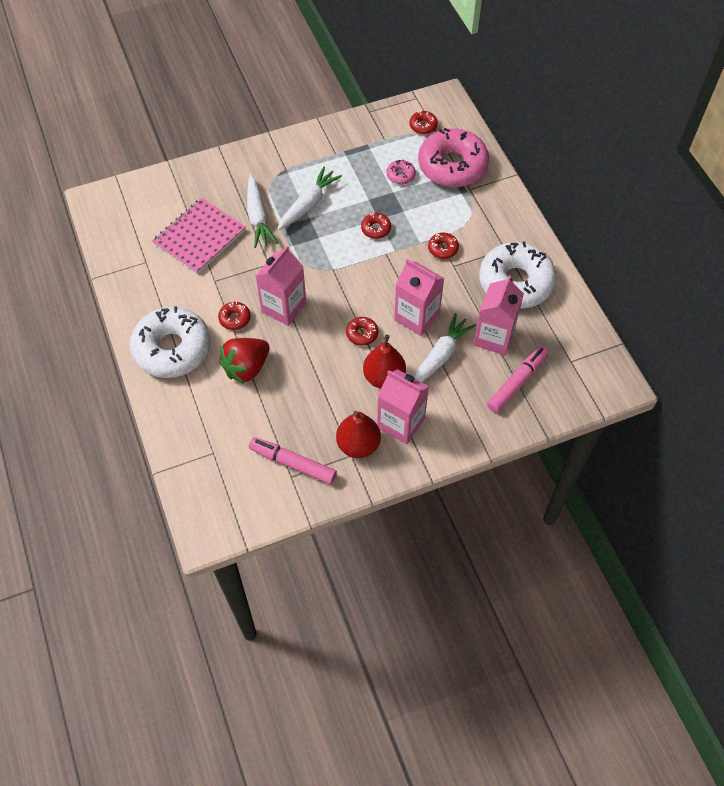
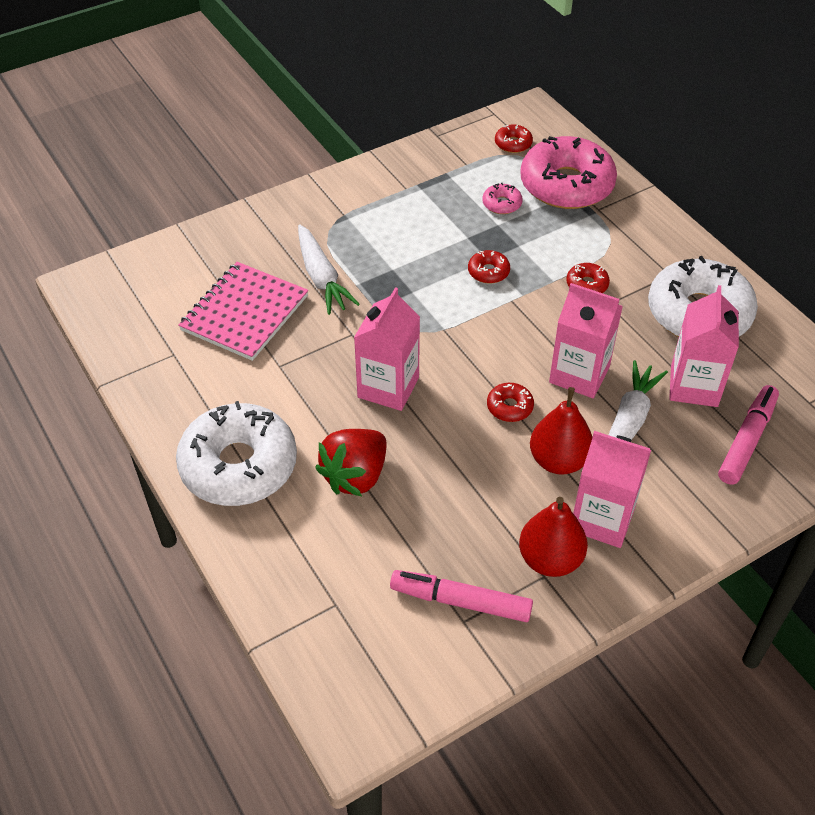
camera: 10 degrees left, 10 degrees down
red donut [218,301,251,330] -> none
white carrot [277,166,342,230] -> none

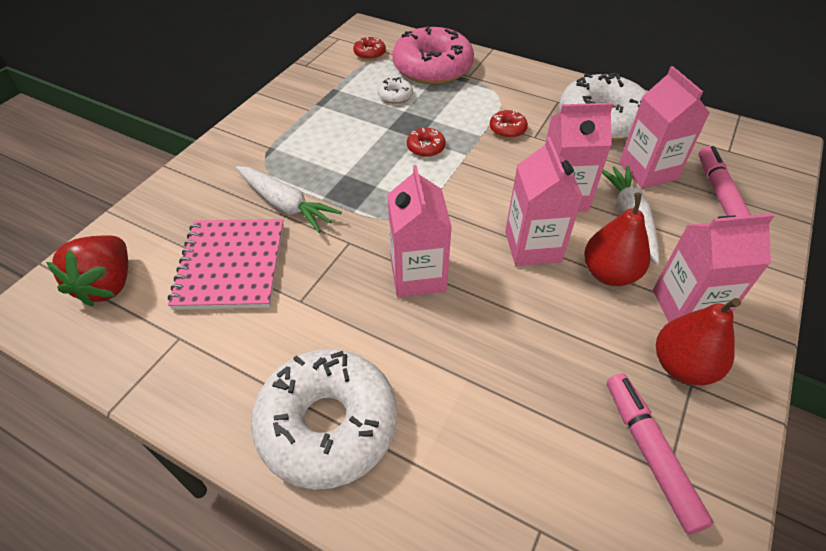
camera: 30 degrees left, 0 degrees up
red strawberry [315,429,386,496] -> red strawberry moved to [46,235,128,307]
pink marker [390,570,533,622] -> pink marker turned 90 degrees clockwise [607,373,713,534]
pink donut [482,183,523,214] -> white donut [378,77,413,104]
red donut [487,383,534,422] -> pink carton [505,137,583,266]

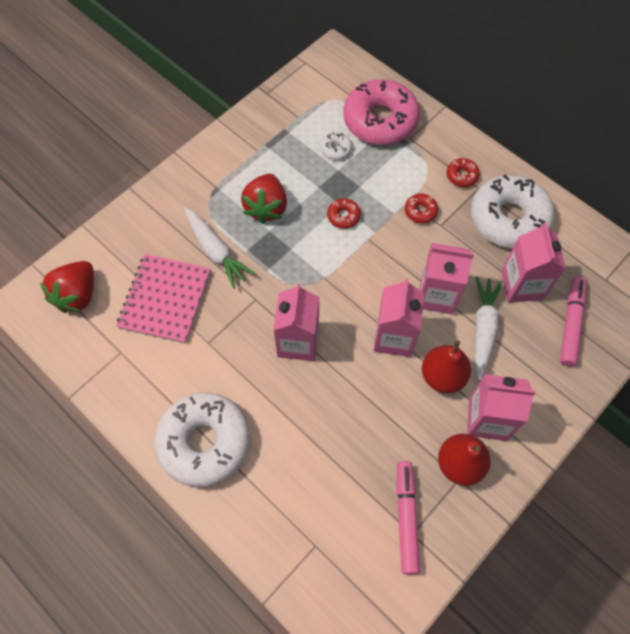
camera: 15 degrees right, 15 degrees up
red donut [353,37,386,60] -> red donut moved to [447,158,480,187]
none -> red strawberry [241,174,287,224]

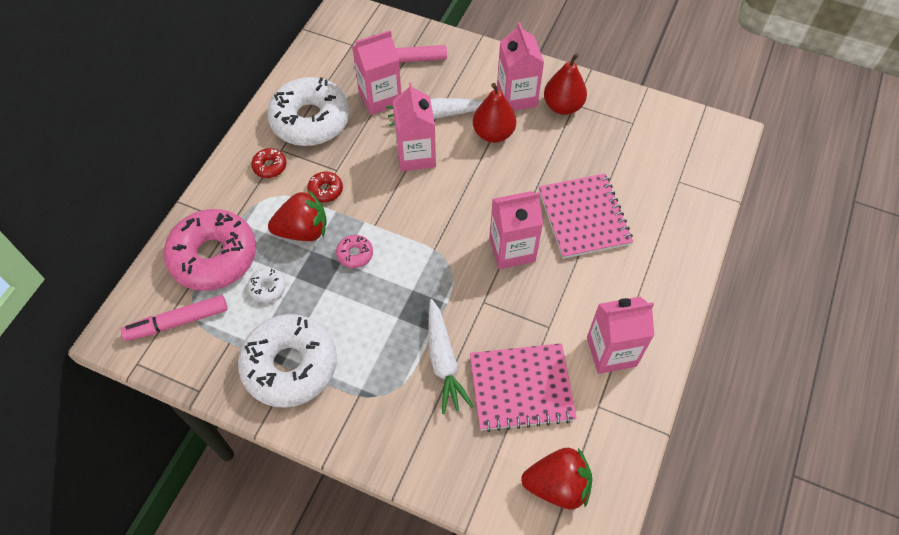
camera: 110 degrees left, 5 degrees down
white donut [154,393,250,487] -> white donut moved to [238,314,337,408]
white carrot [184,208,255,289] -> white carrot turned 135 degrees clockwise [428,299,473,414]
red strawberry [241,174,287,224] -> red strawberry moved to [268,190,327,241]
red donut [327,198,361,229] -> pink donut [336,235,373,268]
pink carton [373,278,424,357] -> pink carton moved to [587,296,654,374]
pink marker [396,461,420,574] -> pink marker moved to [121,295,228,341]
none -> pink notebook [539,173,633,259]

